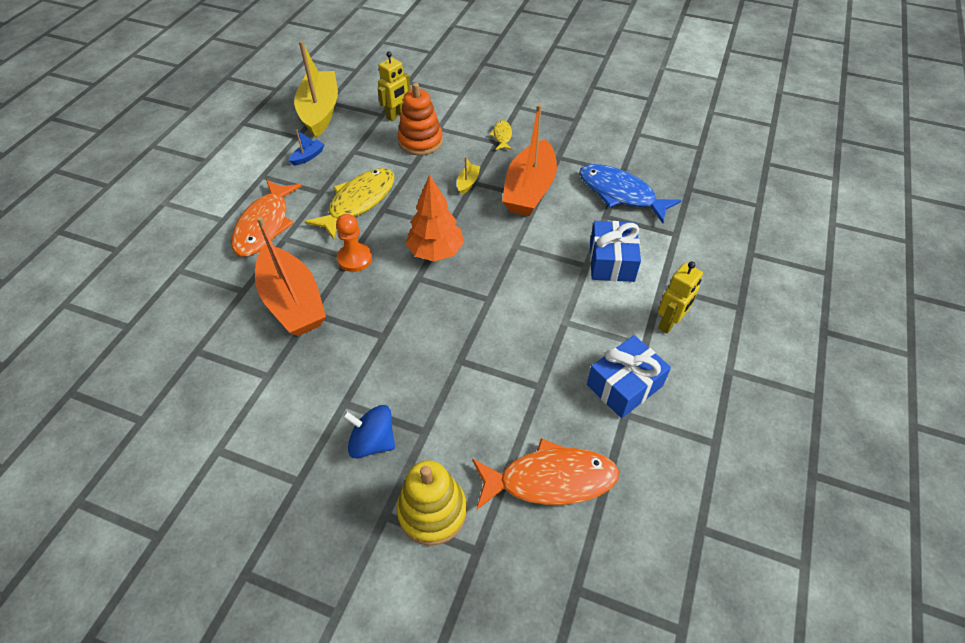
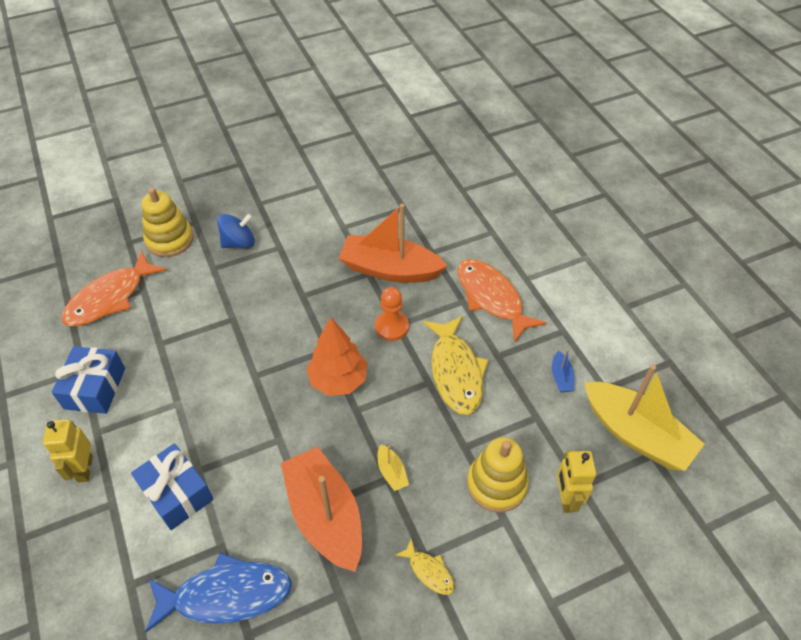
camera: 135 degrees right, 0 degrees up
orange stacking toy [398,83,443,156] -> yellow stacking toy [467,437,529,513]

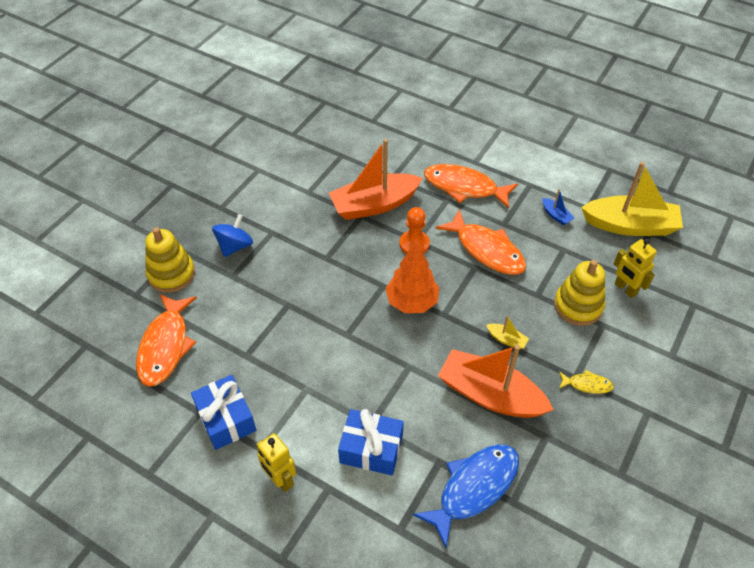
camera: 35 degrees left, 0 degrees up
yellow fish [423,316,488,415] -> orange fish [436,209,526,275]

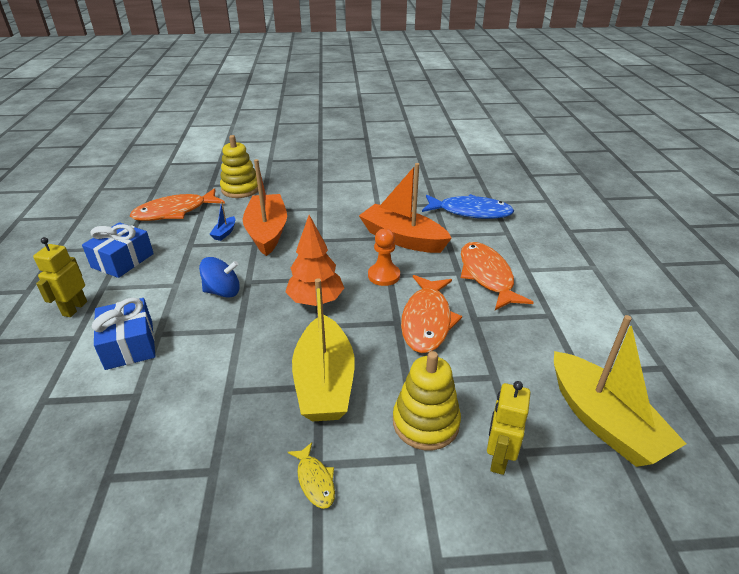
camera: 55 degrees right, 15 degrees down
blue spinning top [212,214,253,257] -> blue spinning top moved to [199,257,240,298]
blue fish [413,444,519,548] -> blue fish moved to [422,194,514,219]
orange boat [438,345,554,418] -> orange boat moved to [243,159,287,256]
yellow boat [486,315,529,350] -> yellow boat [292,278,355,422], size x2.47
blue boat [542,189,574,226] -> blue boat moved to [209,201,235,241]

